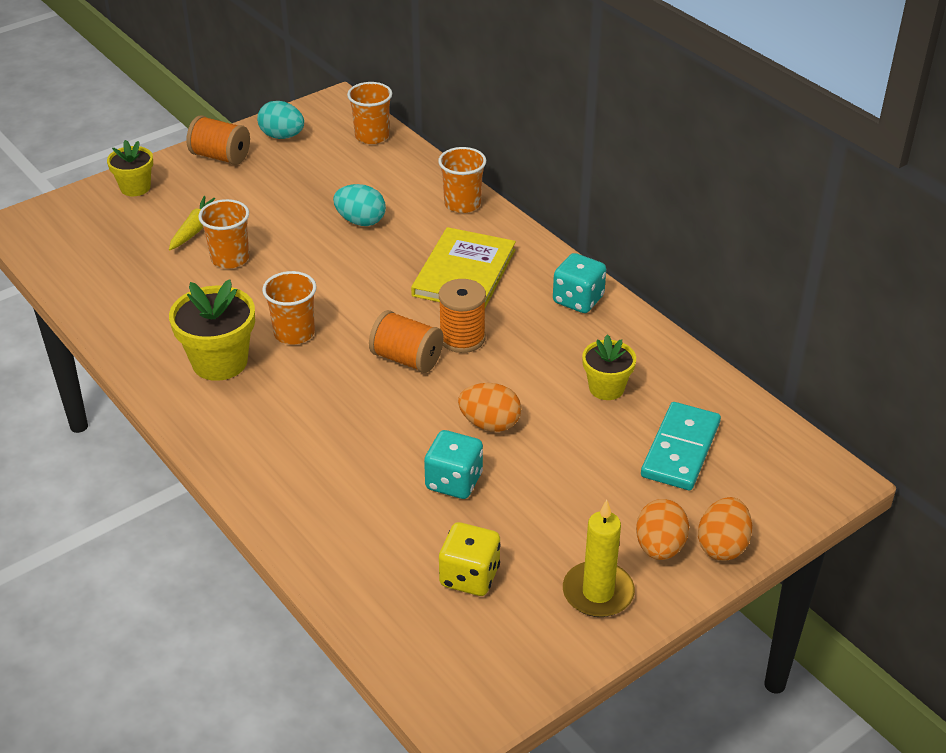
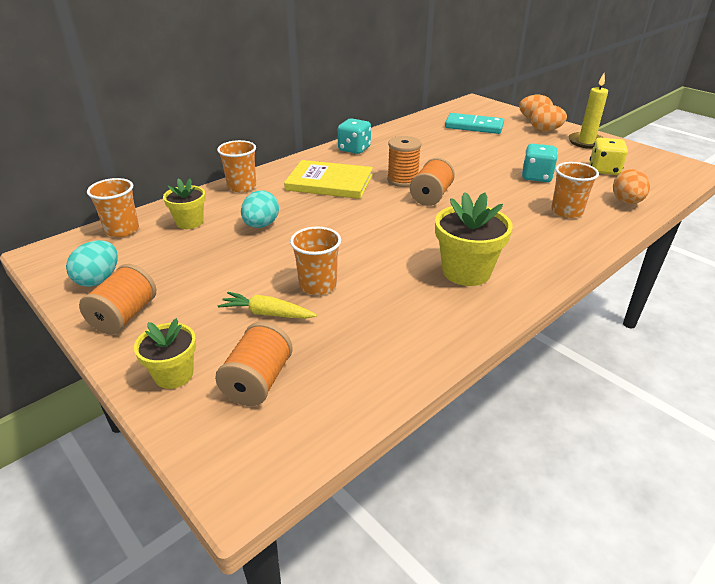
camera: 95 degrees left, 5 degrees down
orange cup [262,271,317,344] -> orange cup moved to [551,162,599,218]
orange egg [458,383,521,432] -> orange egg moved to [613,169,650,204]
yellow flower pot [582,334,636,400] -> yellow flower pot moved to [163,178,206,229]
none -> orange spool [215,322,293,406]

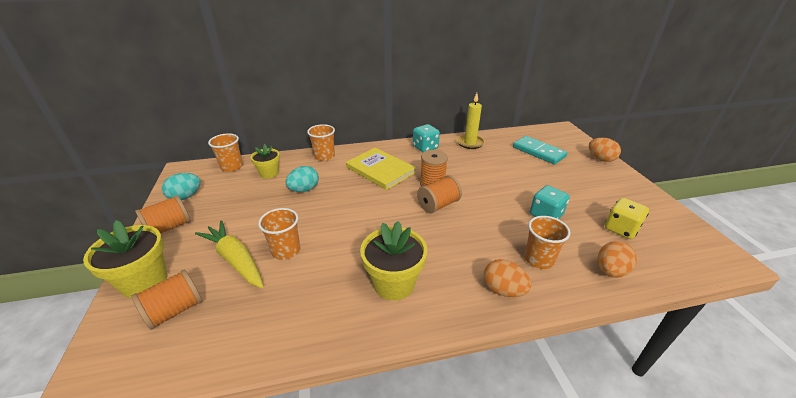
camera: 30 degrees right, 0 degrees up
yellow flower pot [134,318,196,389] -> yellow flower pot [83,220,168,298], size x1.60
yellow carrot [218,292,317,319] -> yellow carrot [195,220,264,288], size x1.59
orange egg [531,105,567,132] -> orange egg moved to [484,259,532,297]
yellow candle [569,73,608,149] -> yellow candle moved to [457,93,485,149]

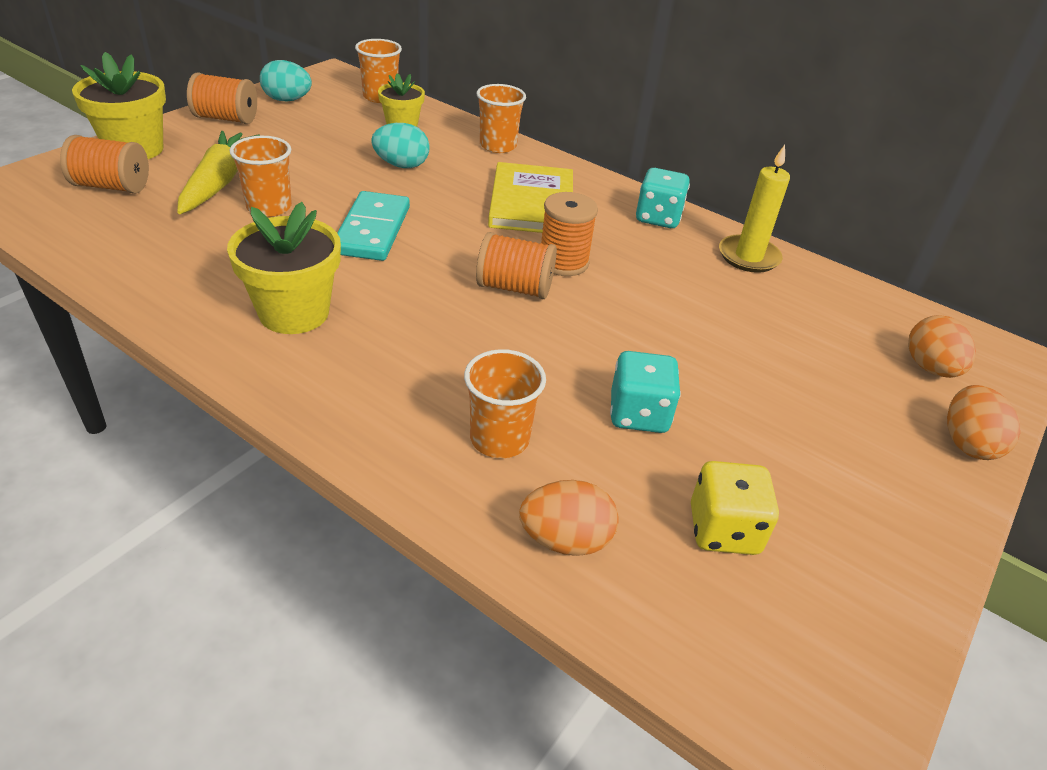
camera: 45 degrees right, 5 degrees up
orange egg [484,259,532,297] -> orange egg moved to [908,315,976,378]
turquoise domino [513,136,568,164] -> turquoise domino moved to [337,191,410,261]

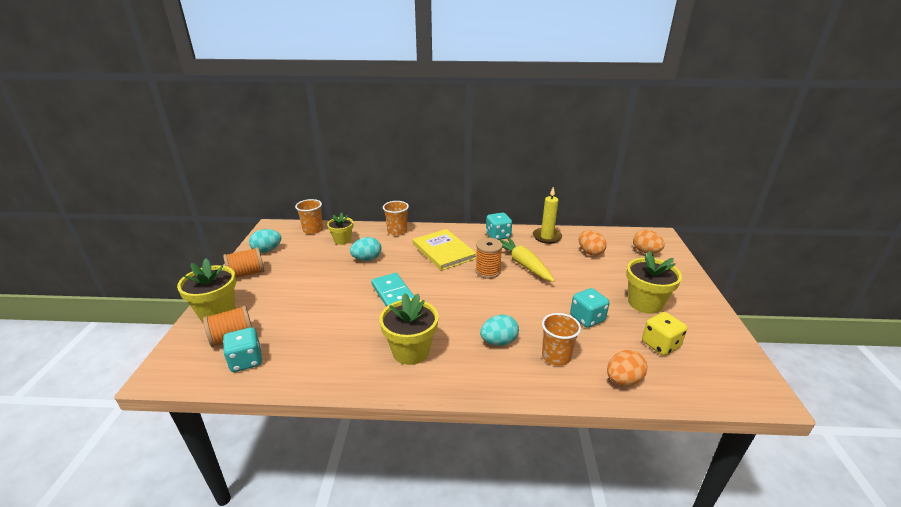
camera: 30 degrees left, 10 degrees down
yellow carrot [177,131,260,214] -> yellow carrot moved to [499,237,555,282]
orange cup [230,136,292,217] -> none
orange spool [476,232,557,299] -> none
orange egg [947,385,1021,460] -> orange egg moved to [579,230,607,256]
none -> turquoise dice [223,327,262,372]
none -> turquoise egg [480,314,519,346]
none -> yellow flower pot [626,250,682,314]

